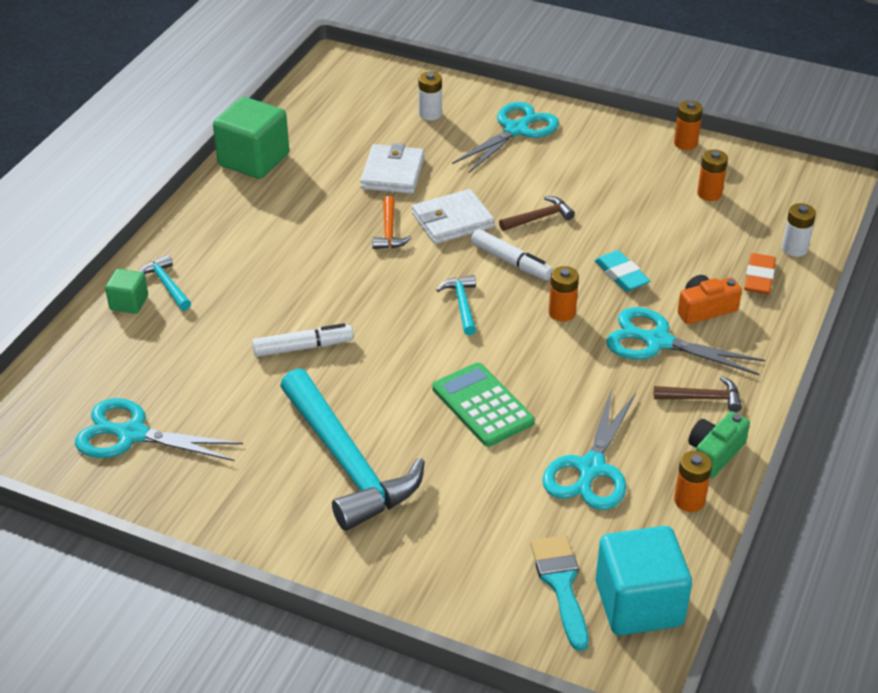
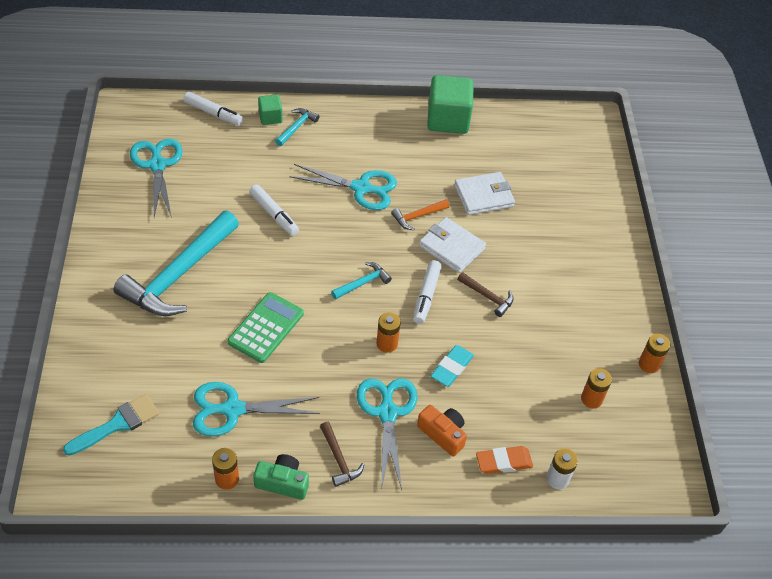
camera: 60 degrees right, 10 degrees up
white battery [418,72,442,120] -> none
turquoise scissors [452,102,559,173] -> turquoise scissors moved to [289,164,397,210]
turquoise cube [596,526,692,635] -> none
none -> white marker [183,92,243,126]

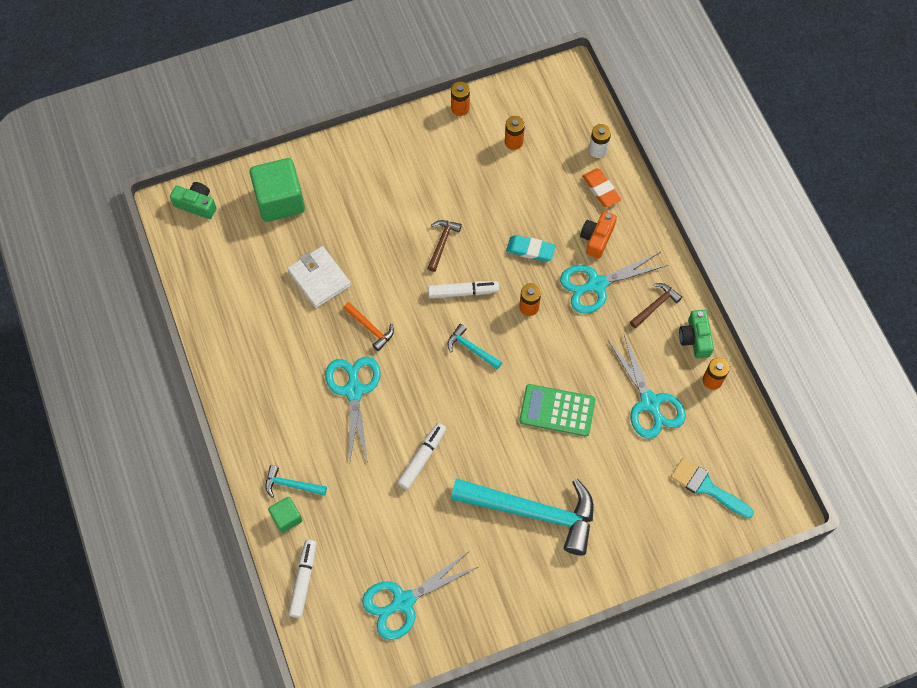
camera: 105 degrees left, 15 degrees up
white wallet [419,217,486,273] -> none
green cube [427,75,474,134] -> green cube moved to [250,158,305,222]
none -> green camera [170,182,216,219]

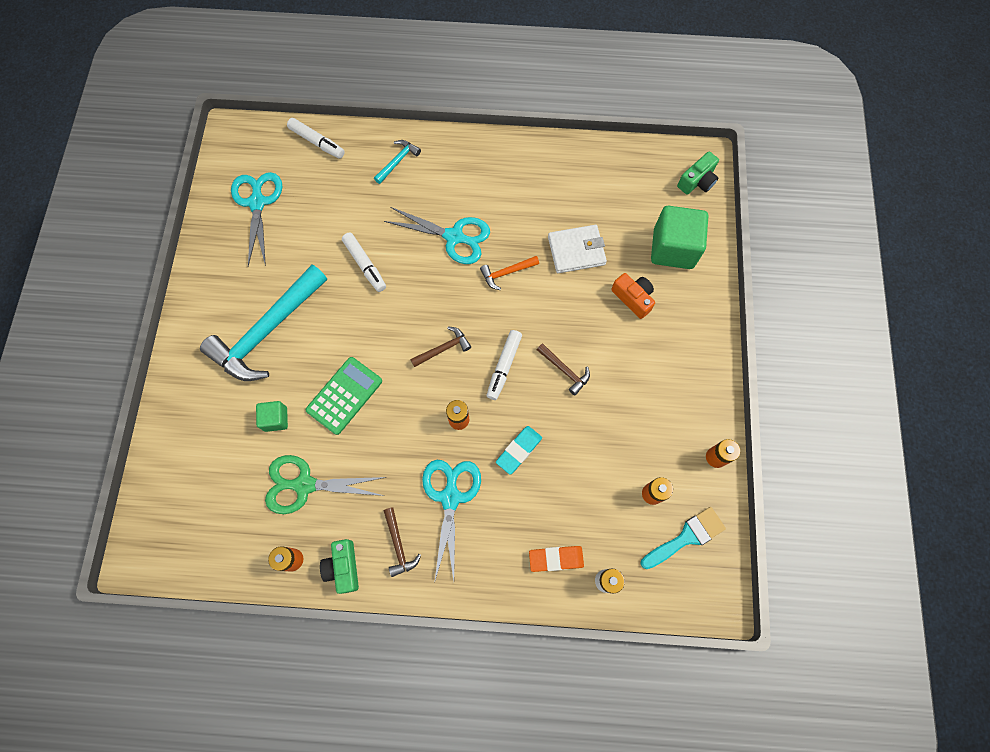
camera: 115 degrees right, 5 degrees up
green cube [268,497,302,533] -> green cube moved to [256,401,288,432]
turquoise hammer [448,324,502,370] -> brown hammer [410,326,471,367]
orange camera [580,211,617,259] -> orange camera moved to [611,273,655,319]
turquoise scissors [608,334,686,439] -> green scissors [265,455,386,514]
turquoise brush [671,458,754,519] -> turquoise brush moved to [641,507,726,569]
green camera [679,310,714,358] -> green camera turned 120 degrees counterclockwise [320,539,359,594]

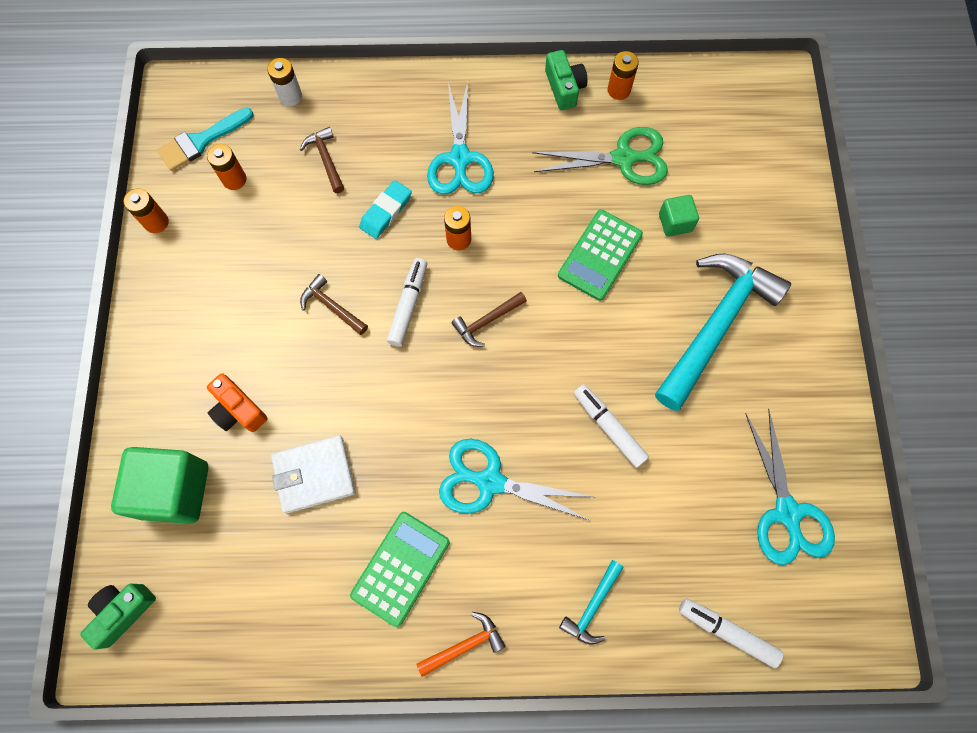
camera: 175 degrees right, 0 degrees up
brown hammer [383,507,421,577] -> brown hammer moved to [300,127,344,193]
orange hammer [480,256,539,290] -> orange hammer moved to [417,612,506,677]
orange eraser [529,546,584,572] -> none
none -> green calculator [350,512,450,627]

